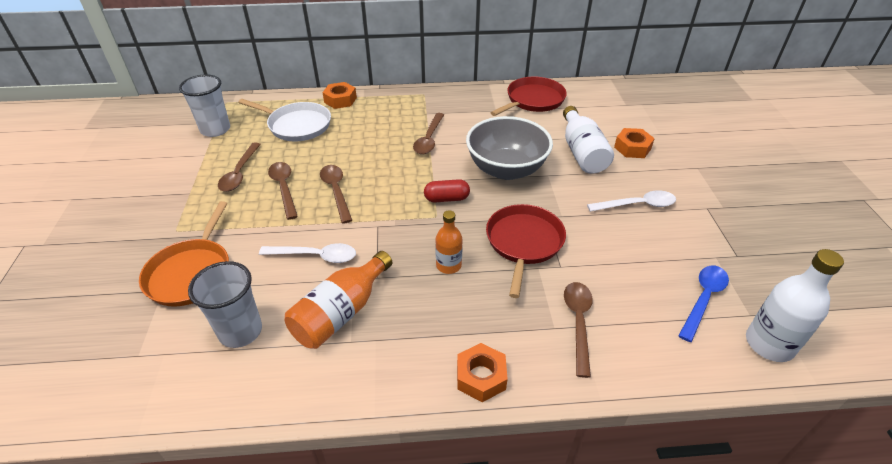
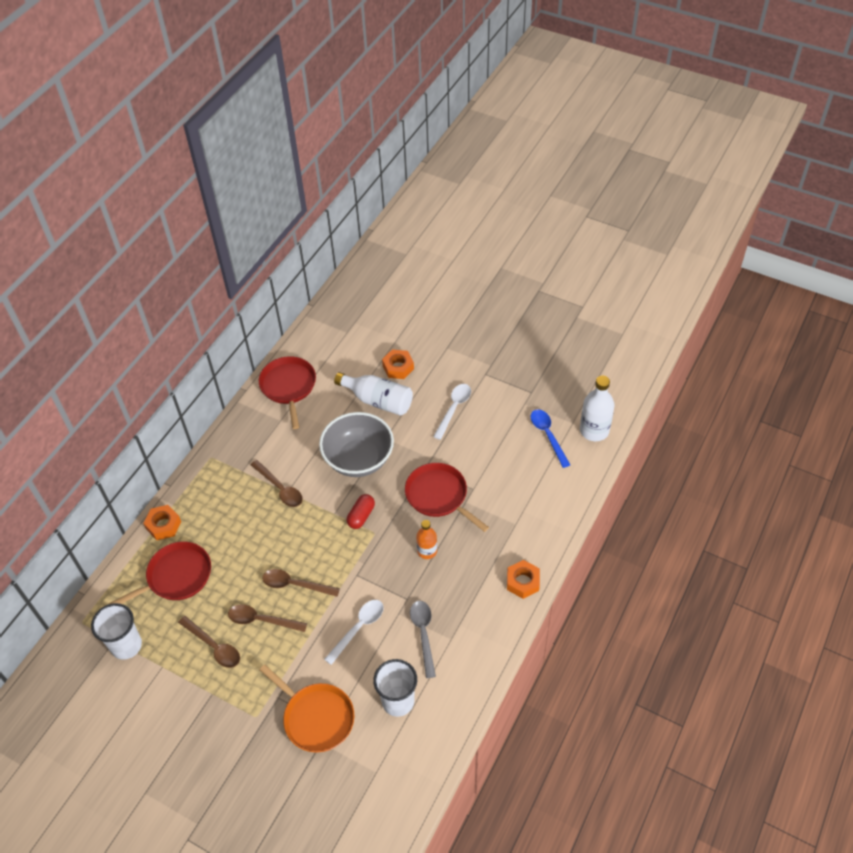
camera: 55 degrees left, 10 degrees up
white pan [238,99,331,141] -> red pan [109,542,211,604]
orange bottle [285,251,392,349] -> grey spoon [410,601,436,678]
brown spoon [564,282,593,378] -> none

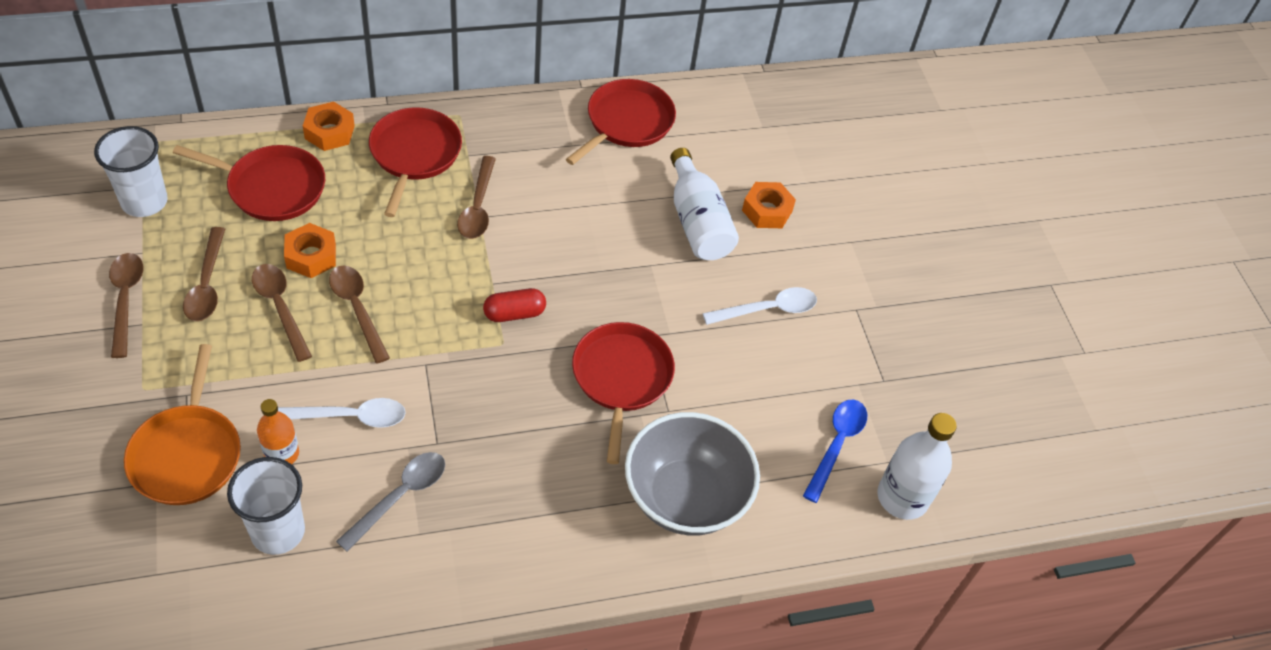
camera: 40 degrees right, 0 degrees up
grey bowl [319,412,394,477] -> grey bowl moved to [625,412,760,536]
orange bottle [416,520,437,559] -> orange bottle moved to [257,399,299,464]
orange nut [507,560,540,599] -> orange nut moved to [284,223,336,278]
none -> brown spoon [109,253,144,358]
none -> red pan [369,107,462,217]

